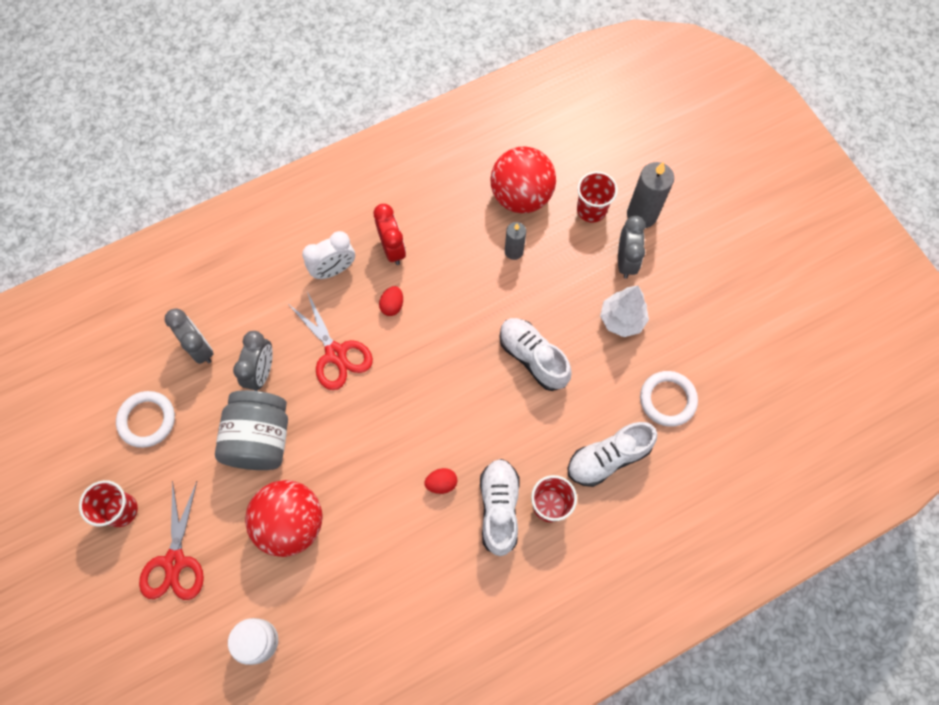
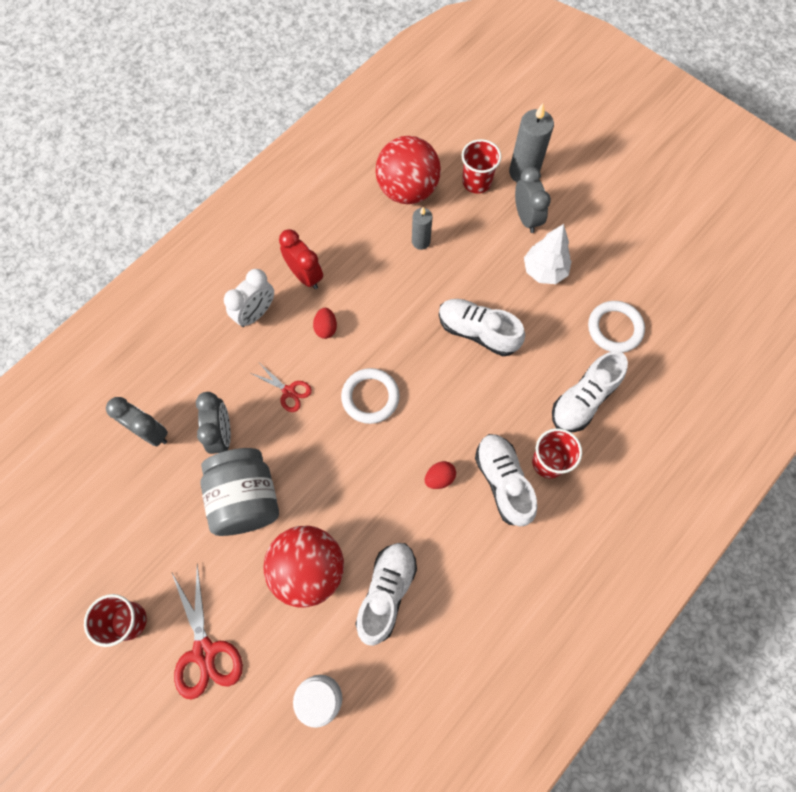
camera: 20 degrees left, 0 degrees up
white ring [116,391,175,448] -> white ring moved to [341,368,400,424]
red scissors [287,292,373,390] -> red scissors [251,364,312,412], size x0.58
none -> white shoe [355,543,417,646]

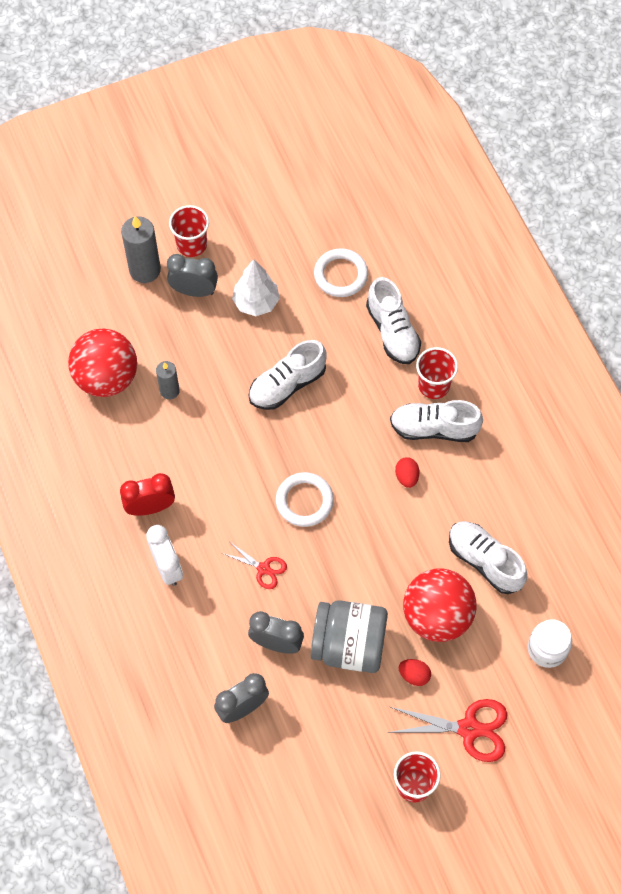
camera: 65 degrees left, 5 degrees down
red scissors [251,364,312,412] -> red scissors turned 60 degrees clockwise [222,542,287,589]
red egg [313,308,337,339] -> red egg moved to [398,659,431,686]
red cup [462,139,501,193] -> red cup moved to [169,205,209,257]

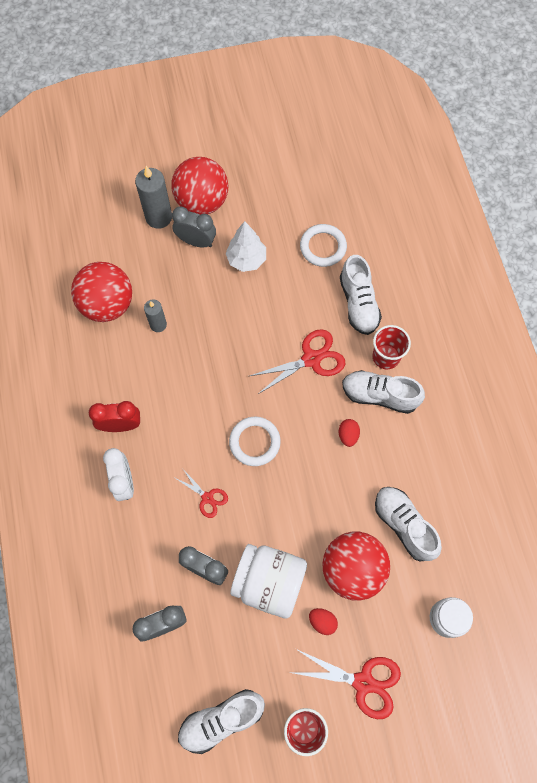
camera: 10 degrees right, 5 degrees up
red cup [169,205,209,257] -> red ball [171,157,228,215]
white shoe [248,340,326,410] -> white shoe moved to [178,689,265,754]
grey jar [311,600,388,673] -> white jar [230,544,307,619]
none -> red scissors [250,329,345,395]

